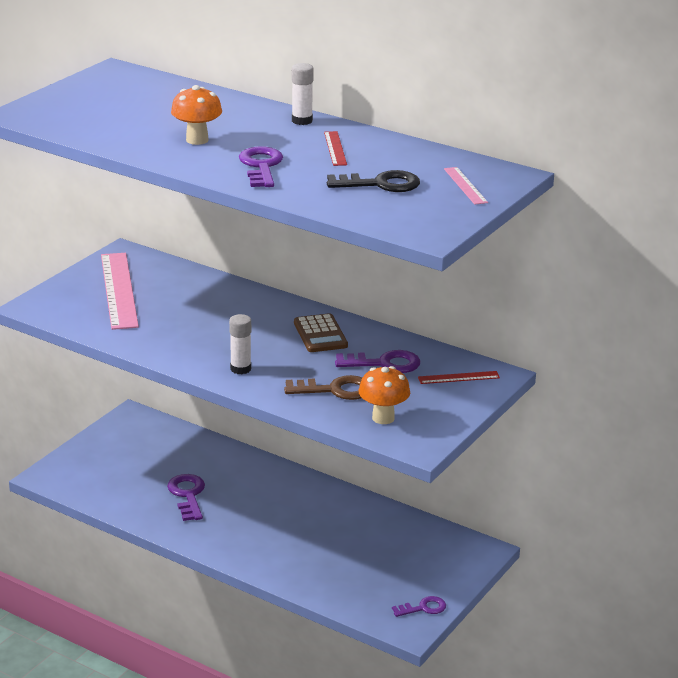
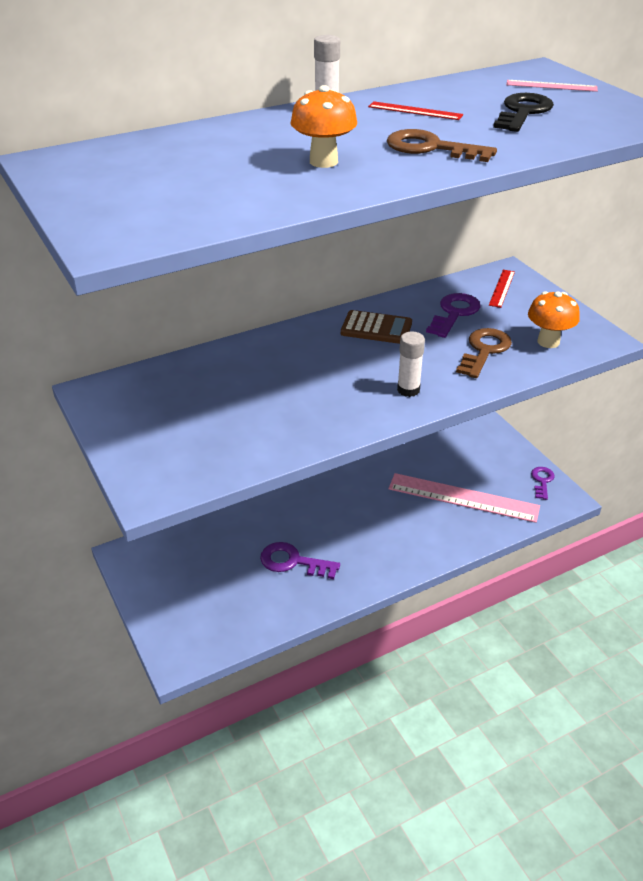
camera: 60 degrees left, 10 degrees up
pink ruler [101,253,139,330] -> pink ruler moved to [388,473,540,523]
purple key [239,146,283,187] -> brown key [387,129,497,162]

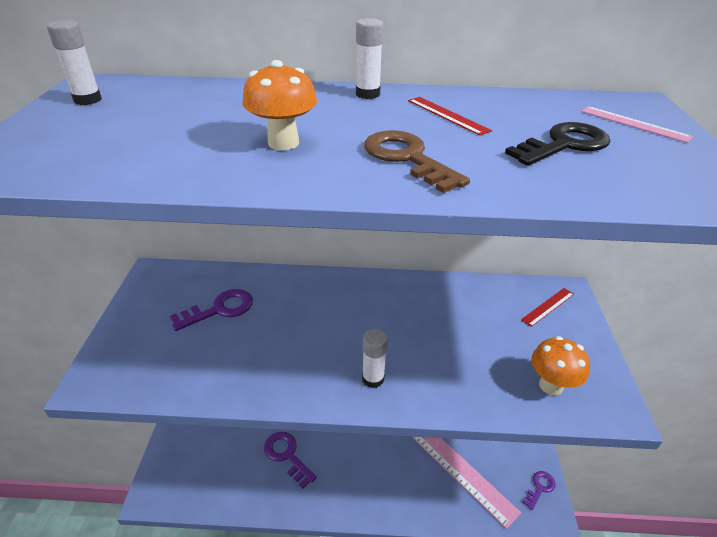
camera: 30 degrees right, 0 degrees up
brown calculator [341,310,412,344] -> none
purple key [426,293,481,338] -> purple key moved to [170,289,253,331]
brown key [456,328,512,378] -> none
none -> white glue stick [47,20,102,105]

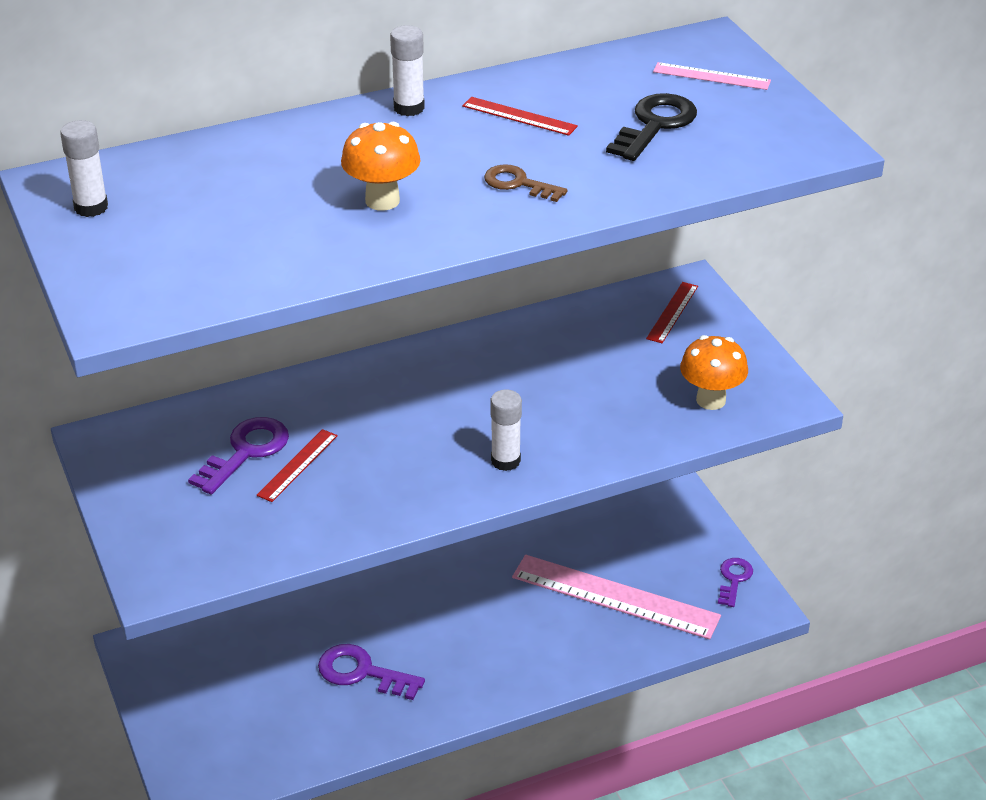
camera: 25 degrees left, 0 degrees up
brown key [364,130,470,193] -> brown key [484,164,568,202], size x0.65
none -> red ruler [256,429,338,502]

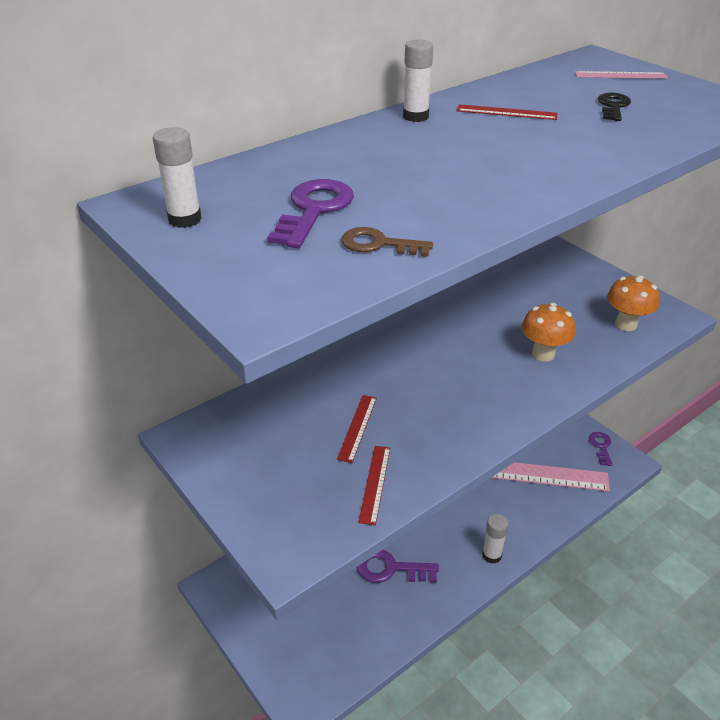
camera: 15 degrees left, 0 degrees up
purple key [188,417,289,495] -> purple key moved to [267,179,354,248]
orange mushroom [341,122,420,211] -> orange mushroom moved to [522,303,575,362]
brown key [484,164,568,202] -> brown key moved to [342,227,433,257]
white glue stick [490,390,522,471] -> white glue stick moved to [482,514,509,564]
black key [606,93,697,161] -> black key [598,93,631,121], size x0.65
red ruler [646,282,698,343] -> red ruler moved to [358,446,390,525]

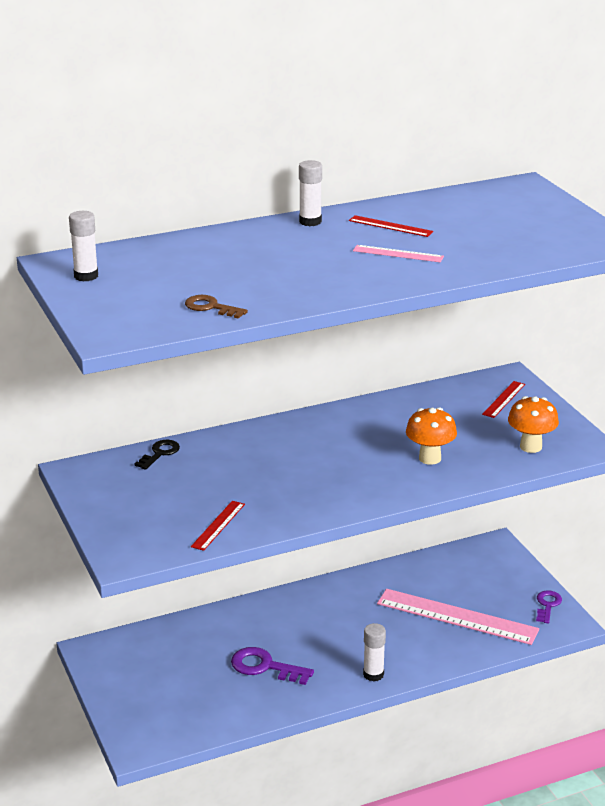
camera: 15 degrees right, 10 degrees down
purple key [267,179,354,248] -> none
red ruler [337,395,377,463] -> red ruler moved to [482,381,525,418]
pink ruler [575,71,668,79] -> pink ruler moved to [353,245,444,262]
black key [598,93,631,121] -> black key moved to [134,440,180,470]

